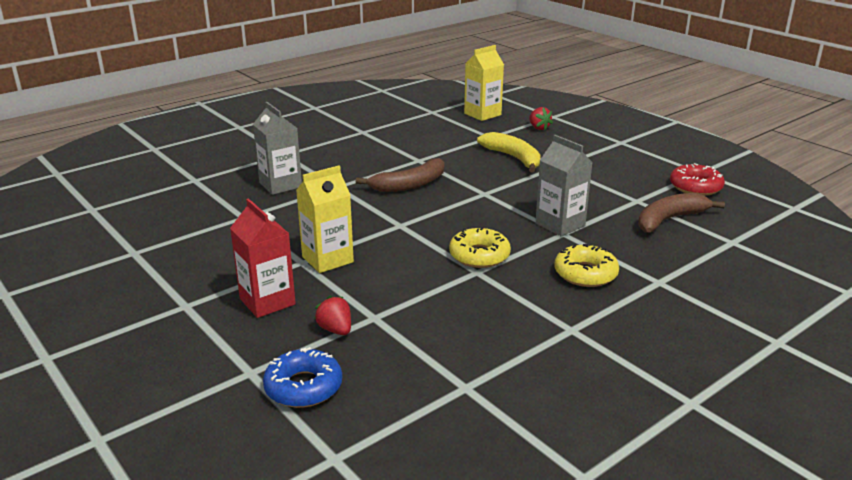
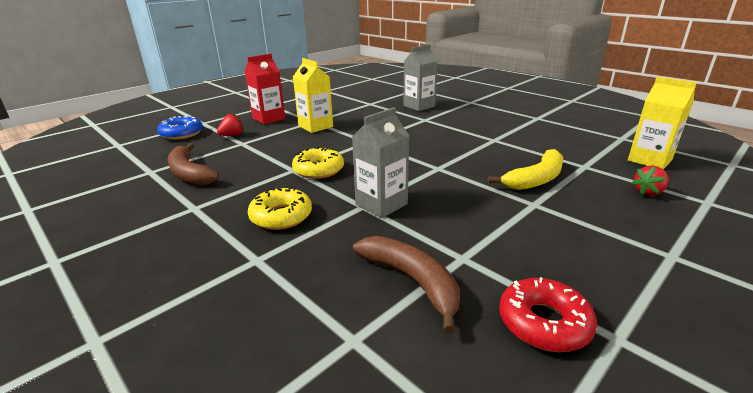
camera: 85 degrees right, 0 degrees up
brown banana [355,158,444,192] -> brown banana moved to [168,143,219,185]

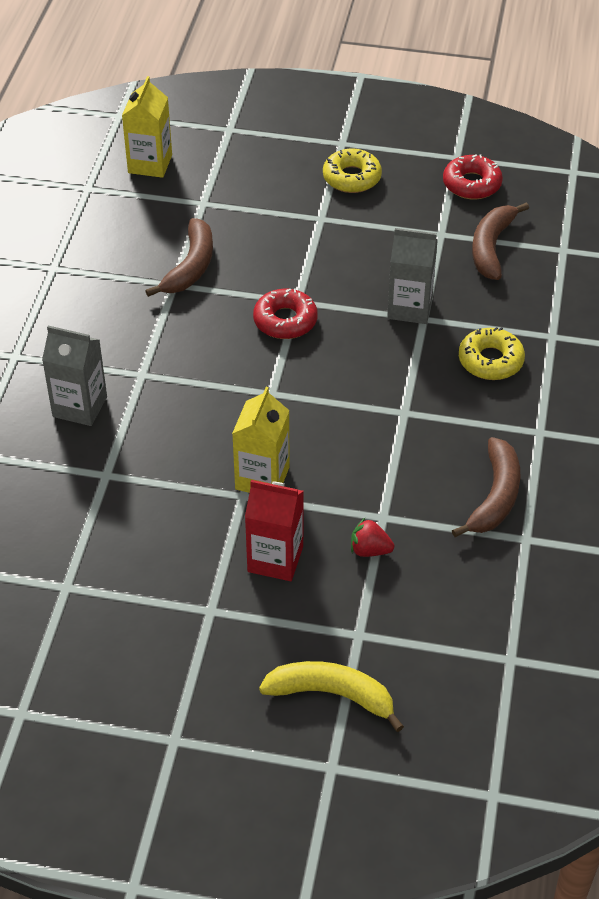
camera: 125 degrees left, 20 degrees up
blue donut [157,115,203,140] -> none
yellow donut [292,146,344,179] -> yellow donut moved to [323,149,382,193]
yellow banana [488,149,563,190] -> yellow banana moved to [259,661,404,732]
red strawberry [632,165,669,196] -> none
none -> brown banana [145,218,213,297]
none -> red donut [253,289,318,339]

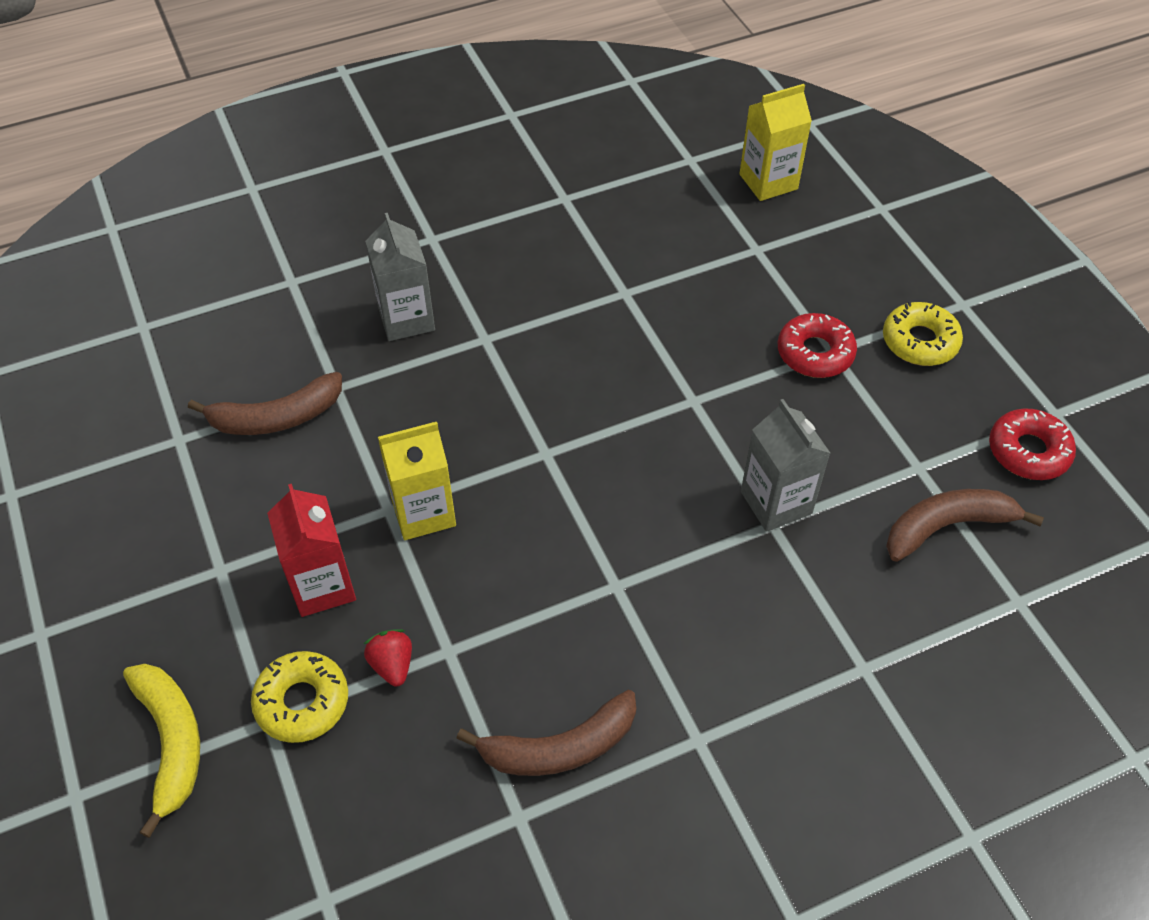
camera: 55 degrees right, 5 degrees up
brown banana [145,218,213,297] -> brown banana moved to [188,372,342,435]
red donut [253,289,318,339] -> red donut moved to [778,313,857,378]
yellow donut [459,327,525,380] -> yellow donut moved to [251,651,348,743]

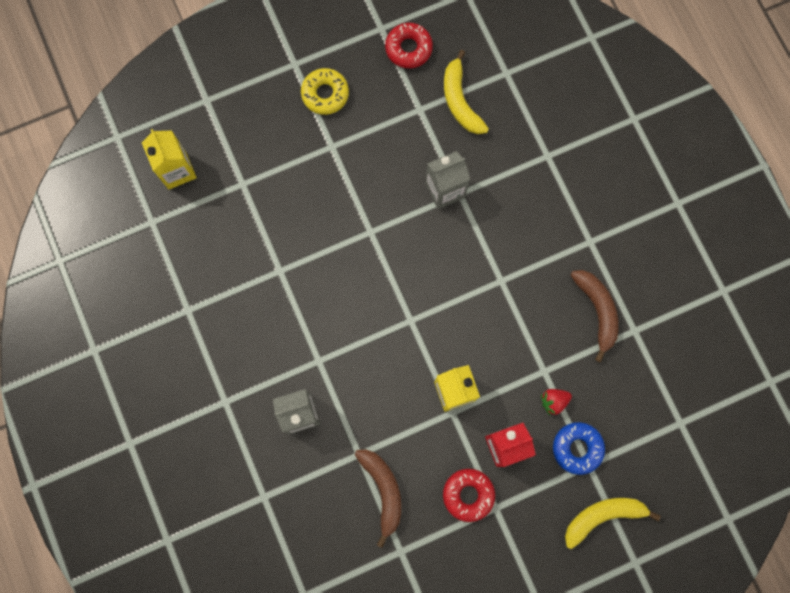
camera: 90 degrees left, 25 degrees up
yellow donut [251,651,348,743] -> blue donut [553,422,605,475]
red donut [778,313,857,378] -> red donut moved to [443,469,495,522]
brown banana [886,489,1044,562] -> yellow banana [444,50,489,134]

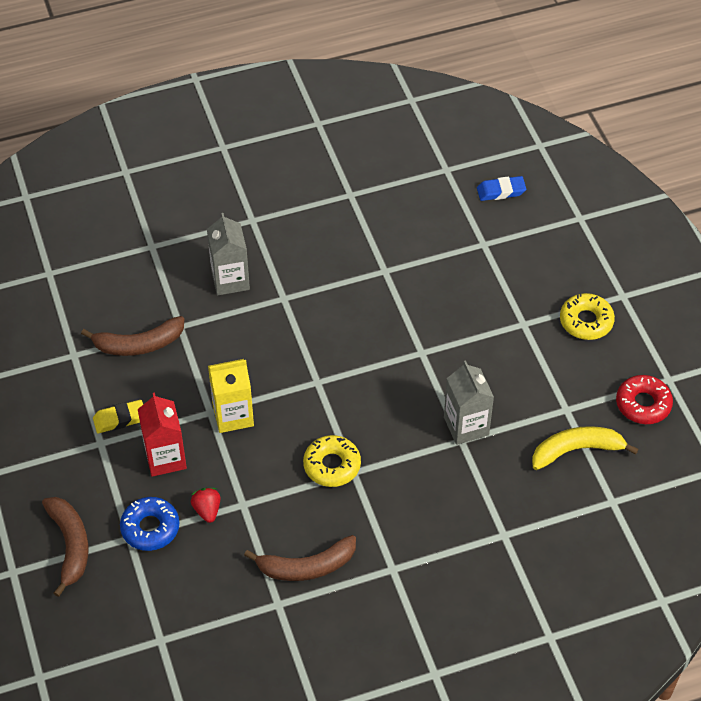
camera: 95 degrees right, 25 degrees down
yellow carton [142,129,197,189] -> blue eraser [477,176,526,201]
red donut [443,469,495,522] -> yellow eraser [93,400,143,433]
yellow banana [565,498,661,549] -> brown banana [42,497,88,597]
none -> yellow donut [303,435,361,487]

